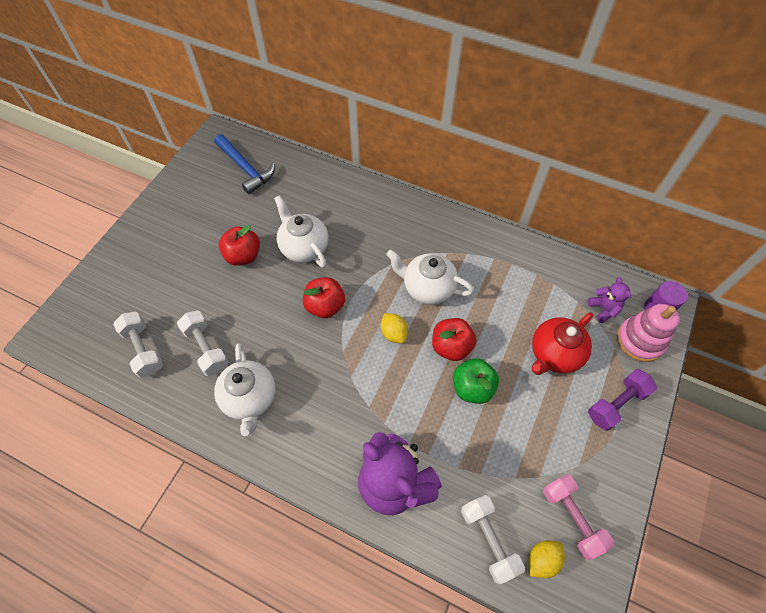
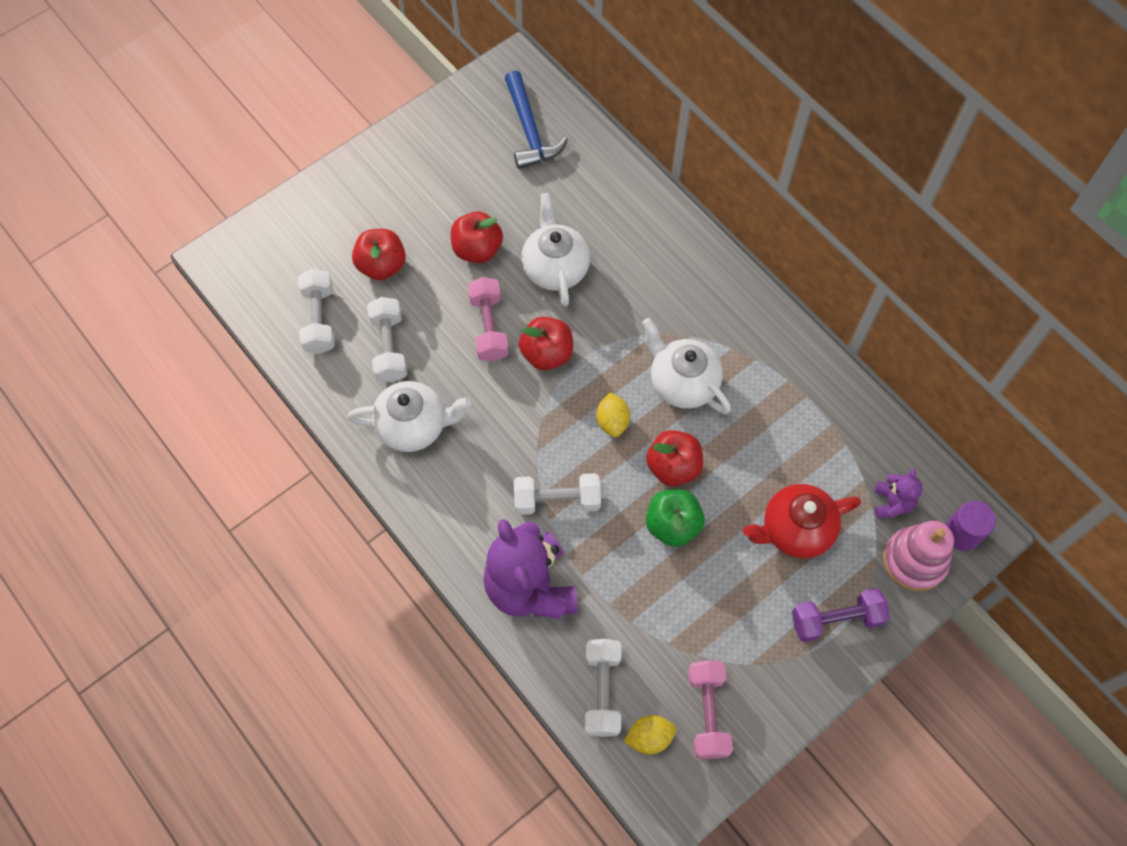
camera: 25 degrees right, 5 degrees up
white teapot [214,343,276,436] -> white teapot turned 105 degrees counterclockwise [347,381,471,452]
none -> red apple [352,229,406,280]
none -> pink dumbbell [468,277,509,362]
none -> white dumbbell [514,473,601,515]

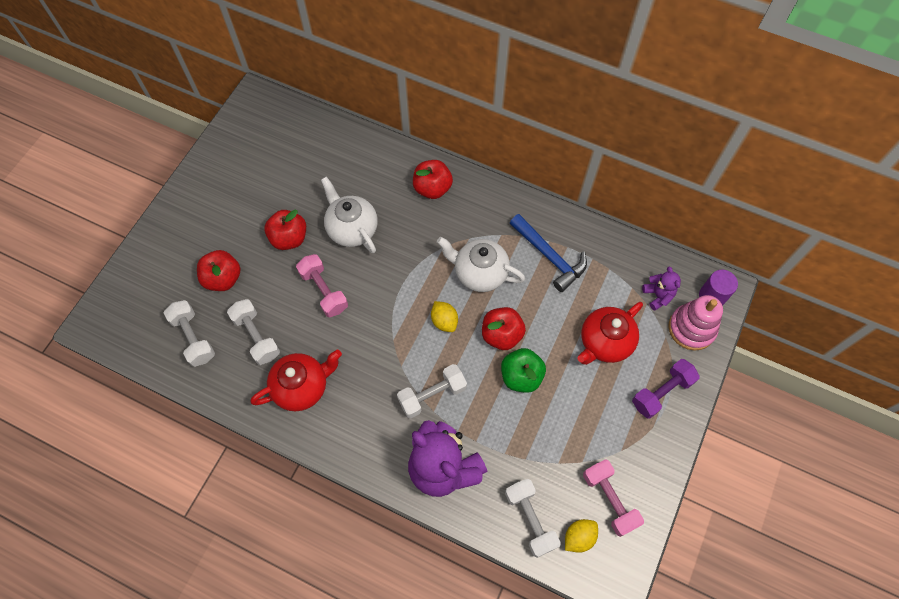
camera: 25 degrees left, 0 degrees up
white teapot [347,381,471,452] -> red teapot [251,349,342,411]
blue hammer [505,71,568,169] -> blue hammer moved to [510,214,587,292]
red apple [519,317,573,370] -> red apple moved to [413,160,453,199]

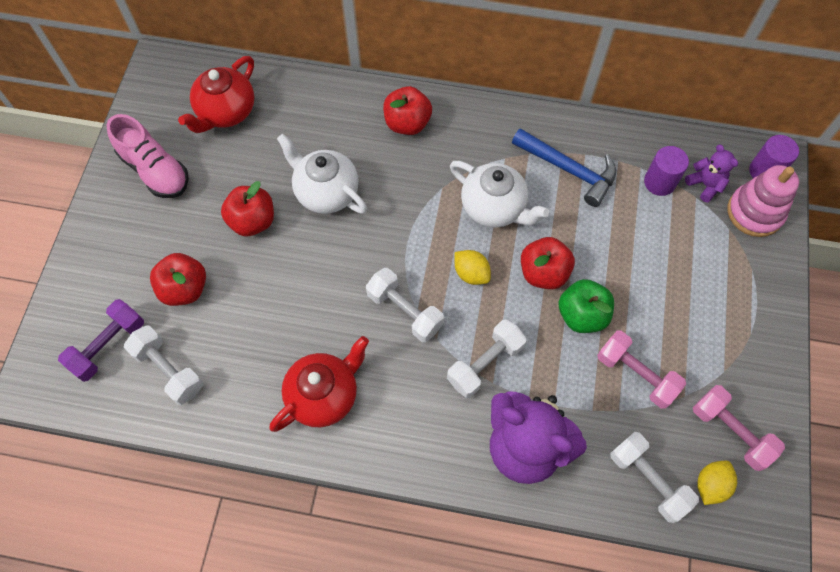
camera: 15 degrees left, 0 degrees up
white dumbbell [227,299,280,365] -> white dumbbell moved to [366,268,444,342]
pink dumbbell [296,254,348,317] -> pink dumbbell moved to [597,331,686,409]
white teapot [437,237,525,292] -> white teapot turned 150 degrees counterclockwise [450,161,549,228]
red teapot [577,302,643,365] -> red teapot moved to [178,56,254,133]
purple dumbbell [632,359,700,419] -> purple dumbbell moved to [58,299,144,382]
none -> pink shoe [106,114,189,198]
none -> purple cylinder [644,146,689,196]

